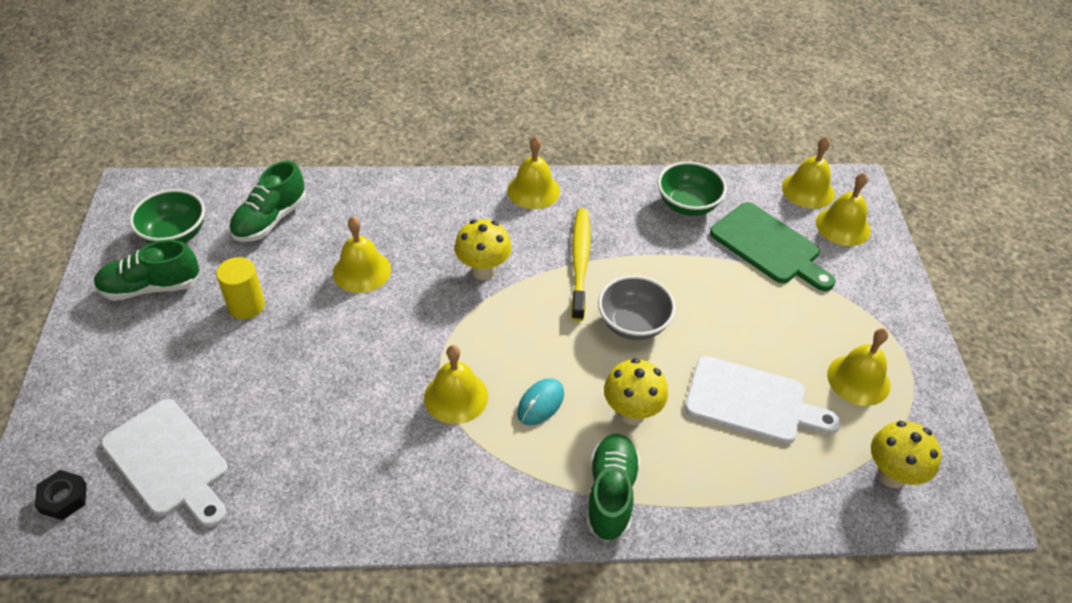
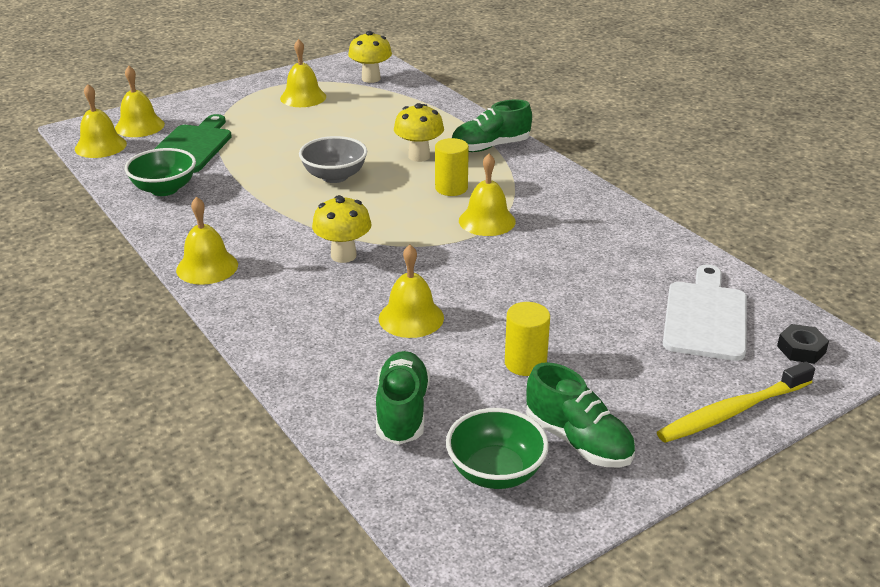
camera: 120 degrees left, 15 degrees down
green shoe [230,161,306,242] -> green shoe turned 90 degrees counterclockwise [376,351,430,445]
turquoise mouse [517,378,564,425] -> yellow cylinder [435,138,469,196]
yellow toothbrush [571,208,590,321] -> yellow toothbrush moved to [657,362,815,443]
white cutting board [685,356,841,444] -> none

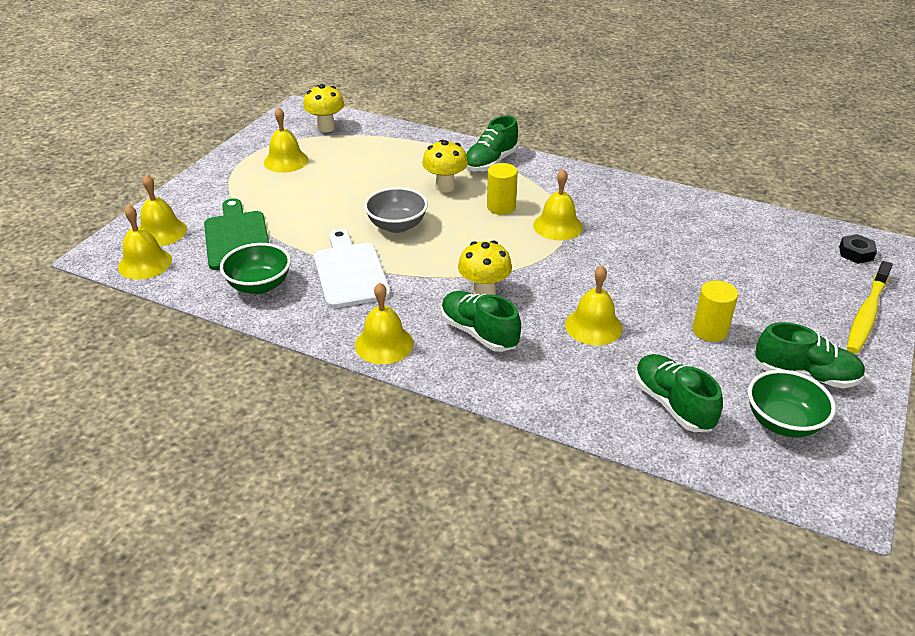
camera: 30 degrees left, 5 degrees up
white cutting board [663,265,747,361] -> white cutting board moved to [314,229,391,308]
none -> green shoe [441,291,521,352]

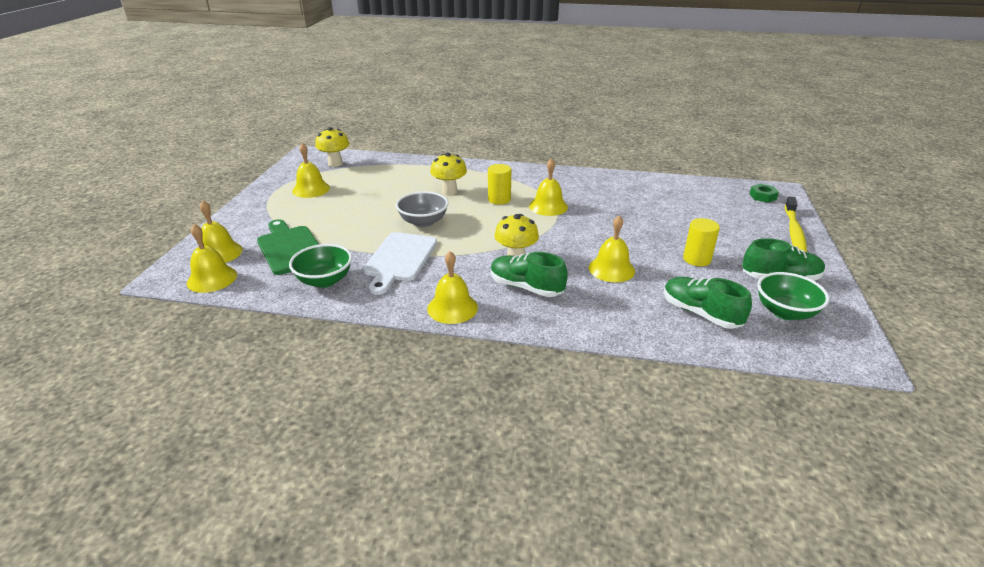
camera: 15 degrees left, 5 degrees down
white cutting board [314,229,391,308] -> white cutting board turned 135 degrees counterclockwise [363,232,437,295]
green shoe [466,115,518,172] -> none
black nut [839,234,877,264] -> green nut [750,184,779,203]

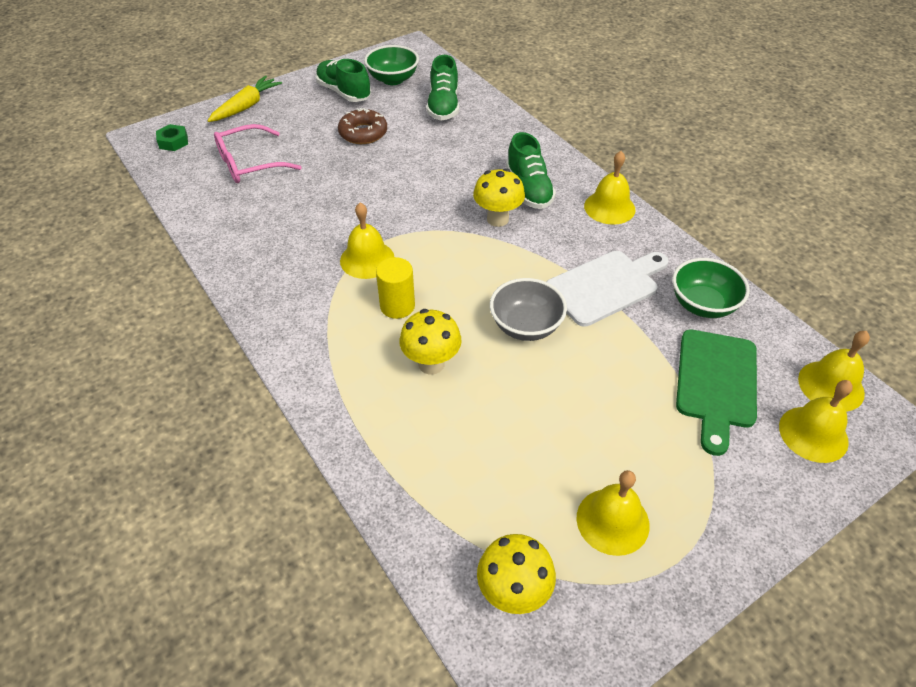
camera: 135 degrees left, 15 degrees up
yellow bell [589,215,635,282] -> none
yellow cylinder [683,218,720,266] -> brown donut [338,108,387,144]
yellow toothbrush [785,196,807,252] -> yellow carrot [207,75,282,122]
none -> pink glasses [214,124,301,183]

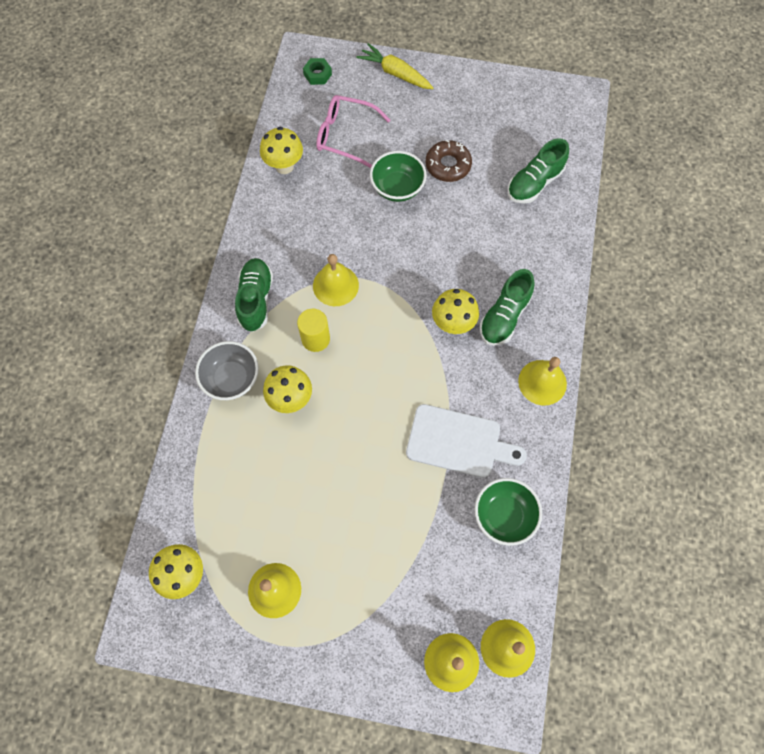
camera: 45 degrees right, 20 degrees up
yellow carrot [207,75,282,122] -> yellow carrot turned 135 degrees counterclockwise [356,43,433,89]
green shoe [316,59,371,102] -> green shoe moved to [235,258,273,332]
green bowl [364,45,419,85] -> green bowl moved to [370,151,427,202]
grey bowl [490,278,567,341] -> grey bowl moved to [195,341,259,400]
green cutting board [676,329,757,456] -> none
none -> yellow mushroom [260,127,303,174]

